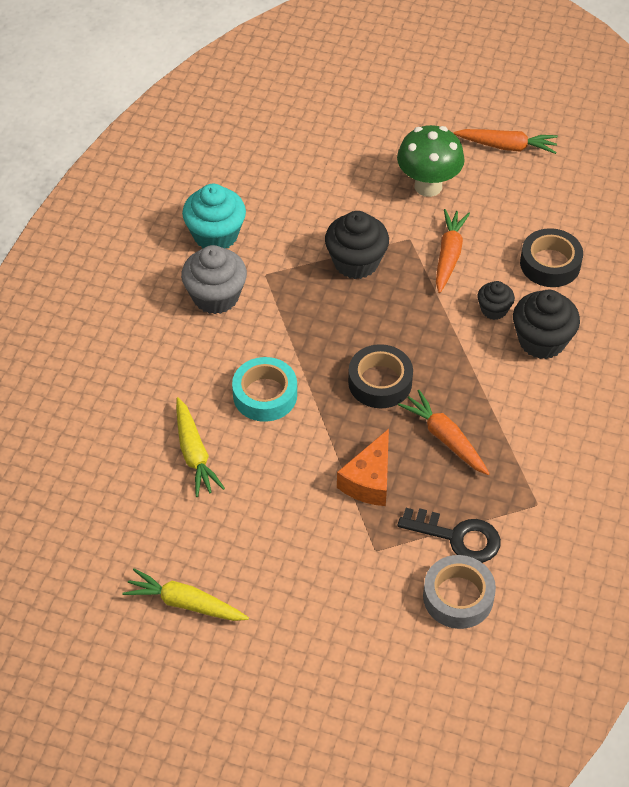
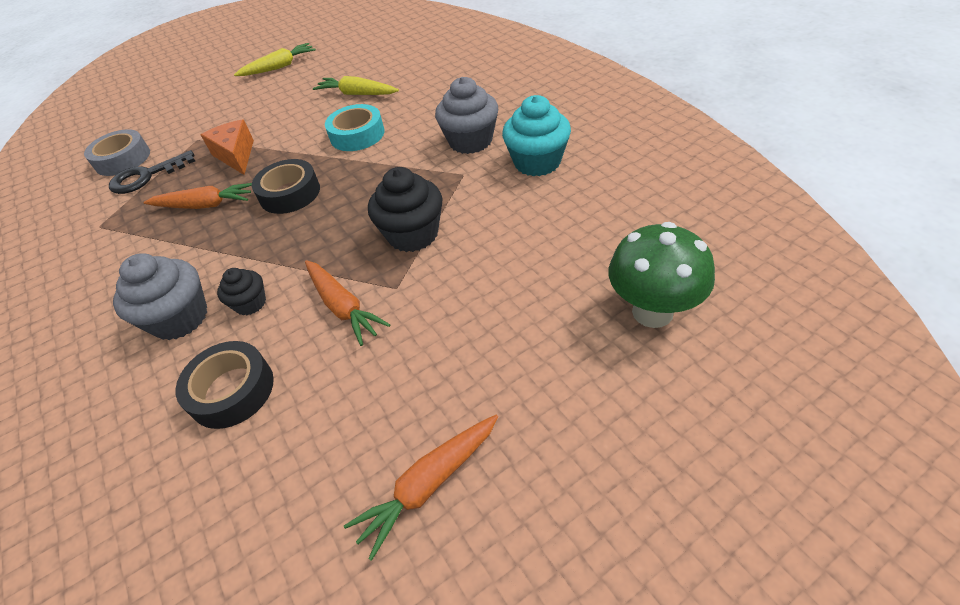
camera: 135 degrees right, 5 degrees down
green mushroom [397,125,465,197] -> green mushroom moved to [609,222,715,328]
black cupcake [513,290,580,359] -> grey cupcake [113,253,207,340]

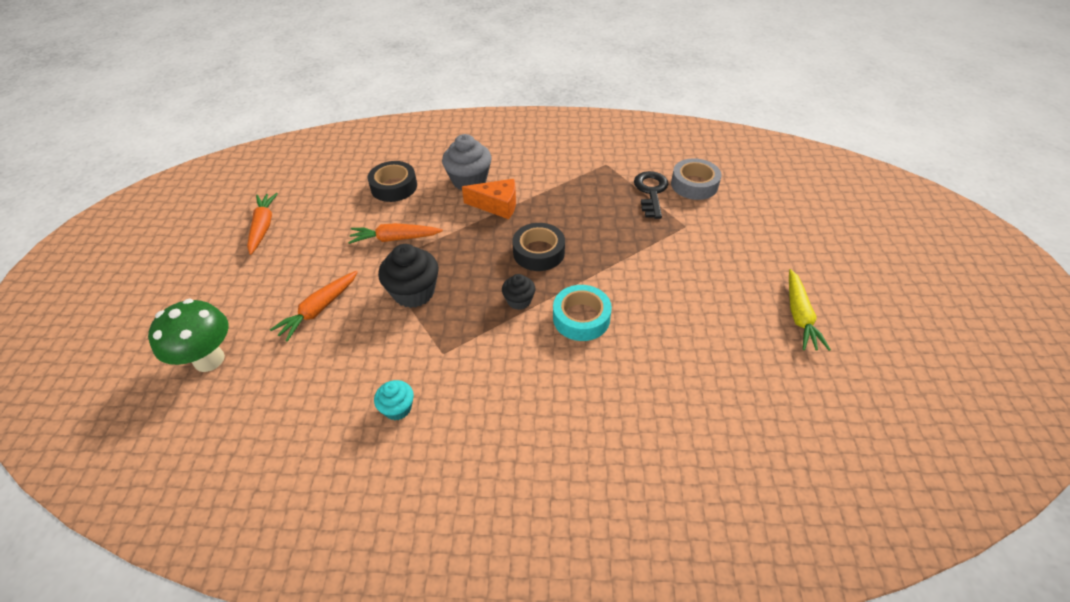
camera: 120 degrees right, 0 degrees up
orange carrot [144,183,252,209] -> orange carrot moved to [270,271,358,342]
orange cheese [201,120,254,175] -> orange cheese moved to [462,179,516,219]
black cupcake [217,268,266,315] -> black cupcake moved to [502,274,535,310]
yellow carrot [313,76,399,95] -> none
grey cupcake [435,77,498,154] -> none
turquoise cupcake [502,95,571,176] -> turquoise cupcake [374,380,414,420], size x0.57

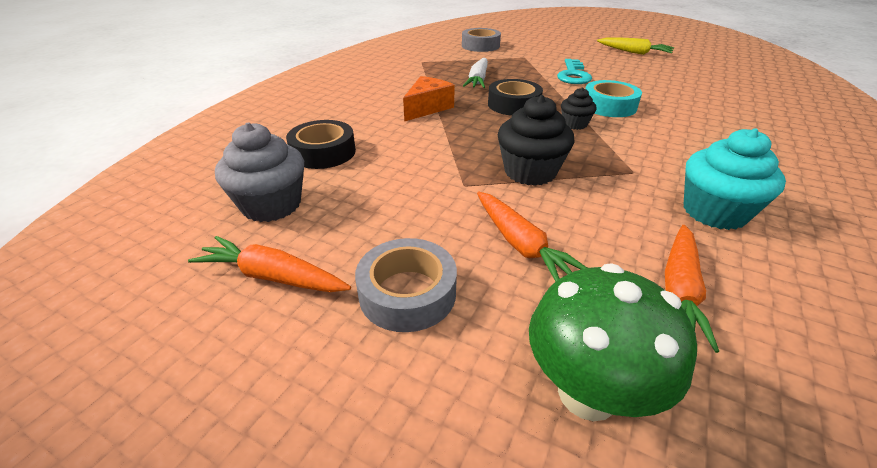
camera: 65 degrees left, 10 degrees down
orange carrot [348,223,443,244] -> orange carrot moved to [665,225,719,353]
turquoise cupcake [374,380,414,420] -> turquoise cupcake [684,128,786,230], size x1.76
grey cupcake [442,134,492,191] -> grey cupcake moved to [215,122,304,222]
black key [634,171,668,219] -> none
none -> grey tape [355,238,457,332]
none -> white carrot [463,58,488,88]
none -> turquoise key [557,59,592,84]

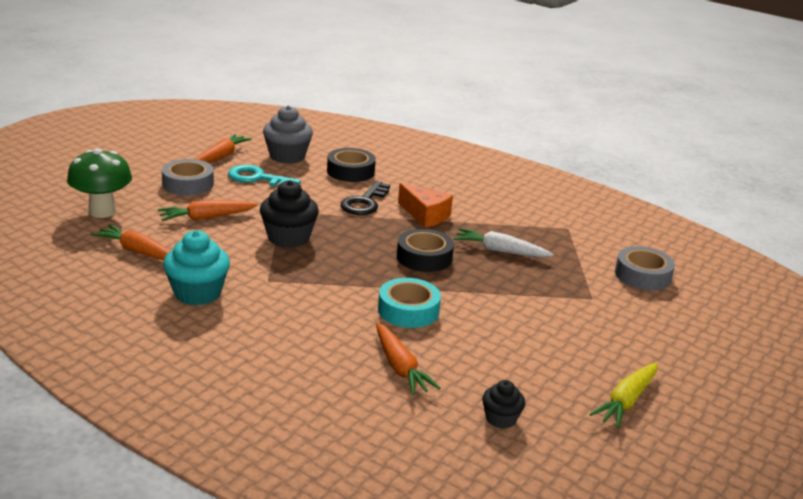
camera: 95 degrees right, 10 degrees down
turquoise key [557,59,592,84] -> turquoise key moved to [228,165,301,186]
black cupcake [561,88,597,130] -> black cupcake moved to [482,380,525,429]
none -> black key [340,181,390,215]
none -> orange carrot [376,323,440,395]

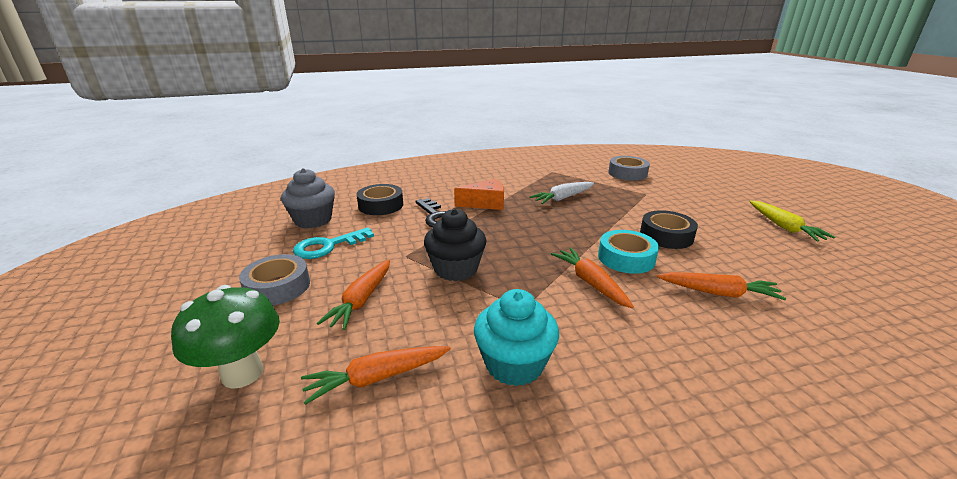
camera: 50 degrees left, 0 degrees up
orange carrot [195,134,252,163] -> orange carrot moved to [551,248,634,309]
black tape [397,229,454,272] -> black tape moved to [640,210,698,249]
black cupcake [482,380,525,429] -> none

